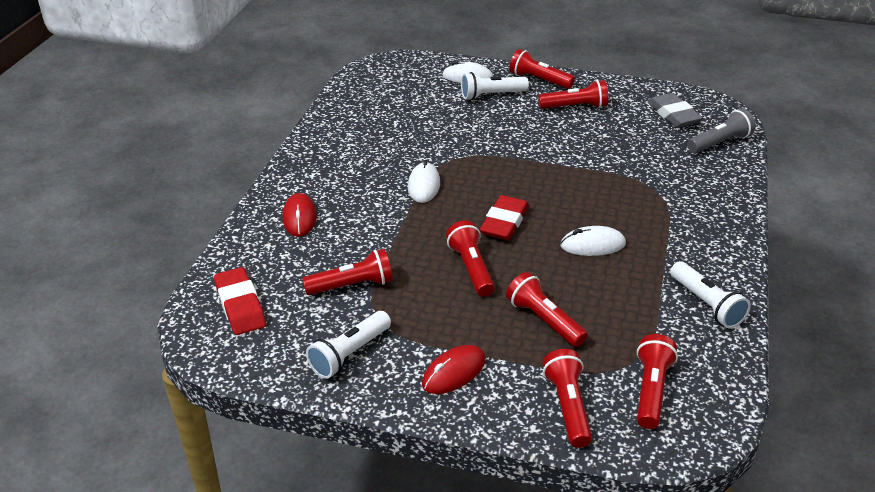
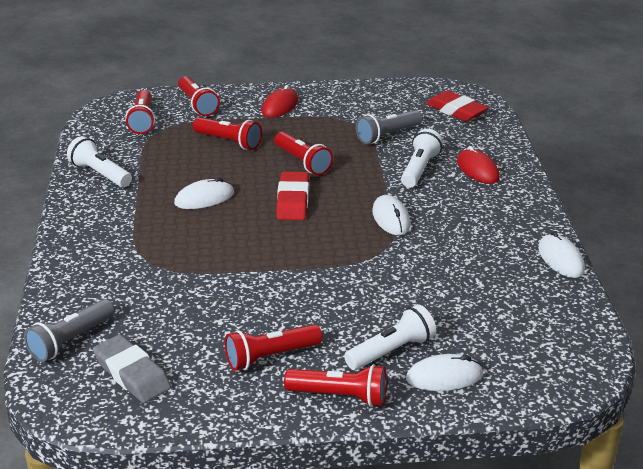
camera: 160 degrees right, 5 degrees down
red flashlight [302,249,393,295] -> grey flashlight [356,110,423,144]
white flashlight [306,311,391,379] -> white flashlight moved to [401,129,443,188]
none -> white mouse [538,231,585,278]

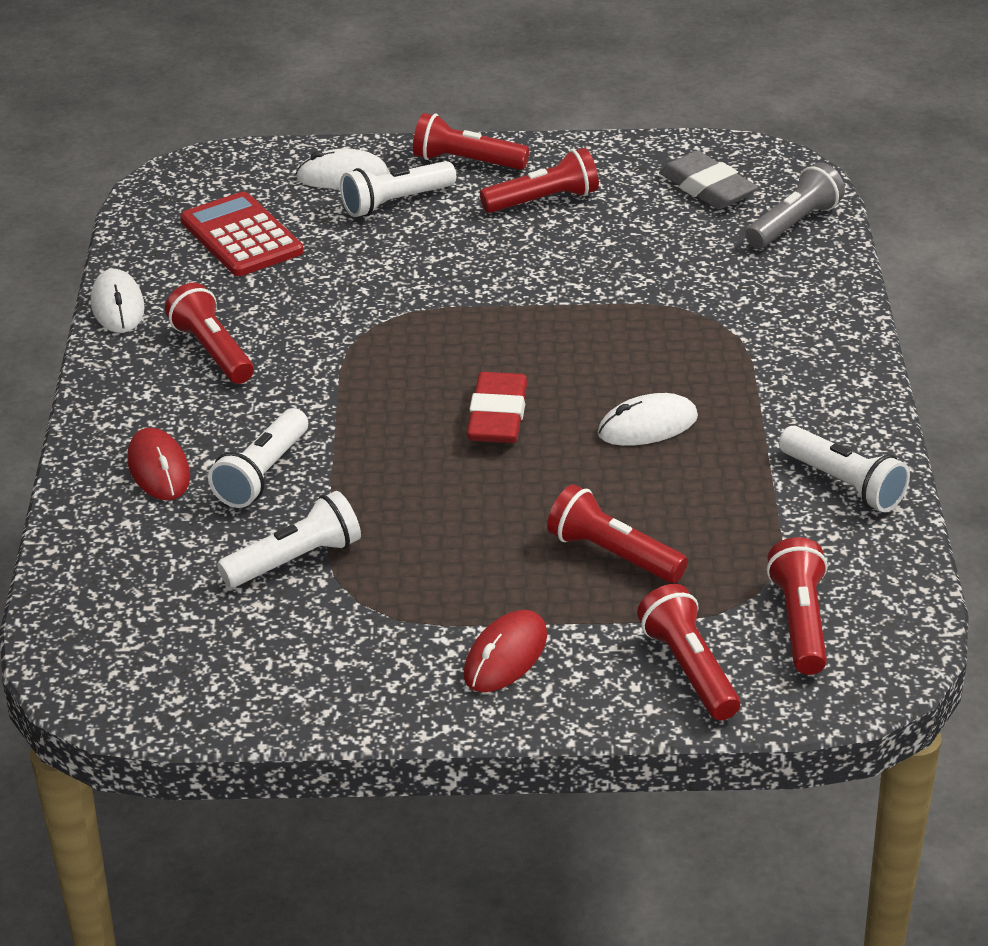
camera: 175 degrees left, 5 degrees up
red flashlight [274,132,333,175] -> red flashlight moved to [165,283,254,384]
grey flashlight [356,110,423,144] -> white flashlight [217,491,361,588]
white mouse [372,195,410,235] -> none
red eraser [426,90,488,122] -> none
none -> red calculator [180,192,303,276]

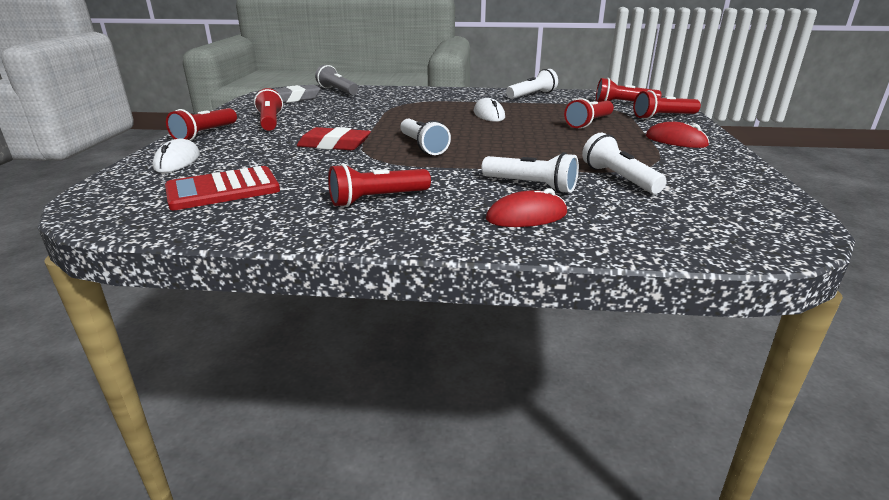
camera: 85 degrees left, 10 degrees down
white mouse [91,269,145,333] -> none
white flashlight [340,161,456,217] -> white flashlight moved to [400,119,451,155]
red eraser [467,372,528,443] -> red eraser moved to [297,127,371,150]

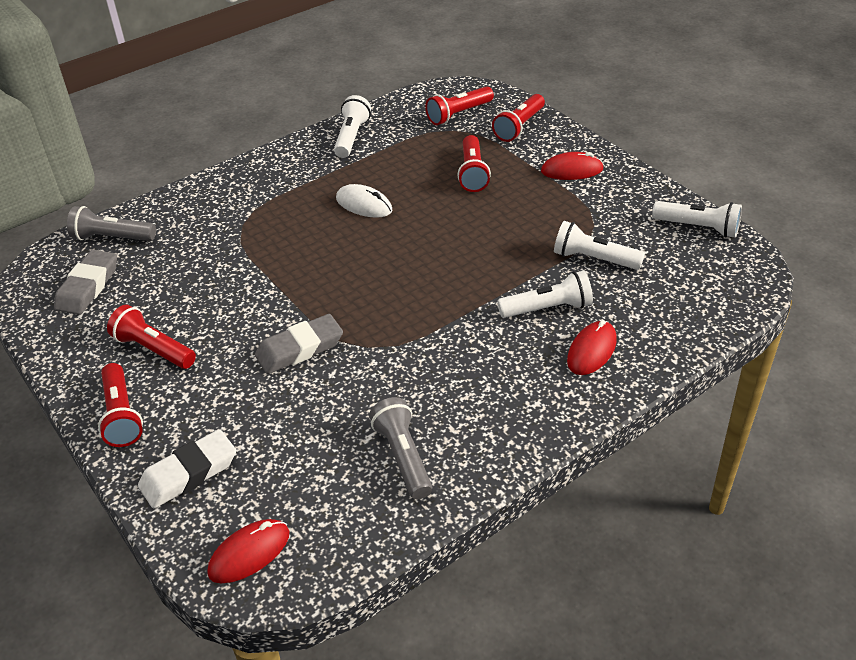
camera: 40 degrees left, 15 degrees up
white mouse [153,139,200,173] -> white eraser [138,429,236,508]
red calculator [165,166,280,210] -> none
red eraser [297,127,371,150] -> grey eraser [255,314,343,374]
red flashlight [328,164,431,207] -> none
white flashlight [400,119,451,155] -> white flashlight moved to [652,201,742,238]
none -> red mouse [207,519,289,583]
none -> grey flashlight [369,397,432,499]

